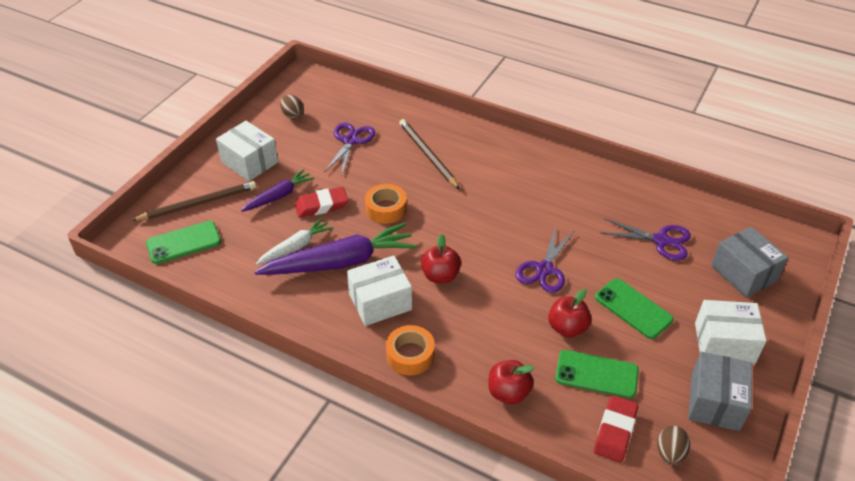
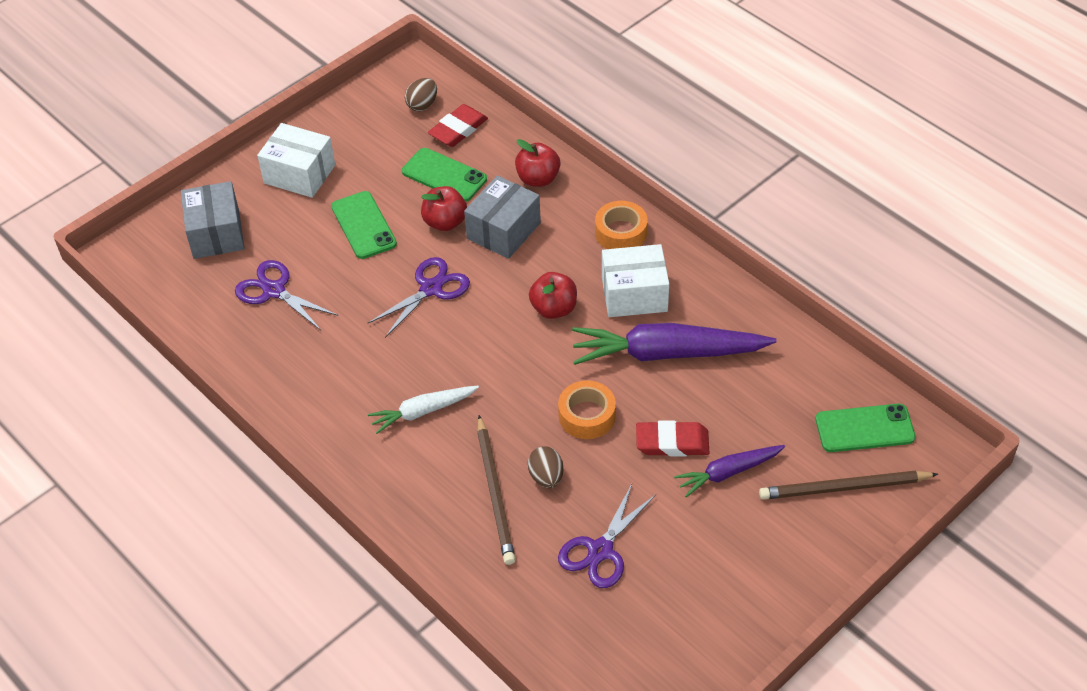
camera: 160 degrees left, 5 degrees up
white box [216,121,278,181] -> none
white carrot [256,218,333,265] -> white carrot moved to [368,386,479,434]
brown egg [280,94,304,119] -> brown egg moved to [528,446,564,488]
grey box [688,352,752,431] -> grey box moved to [464,176,541,259]

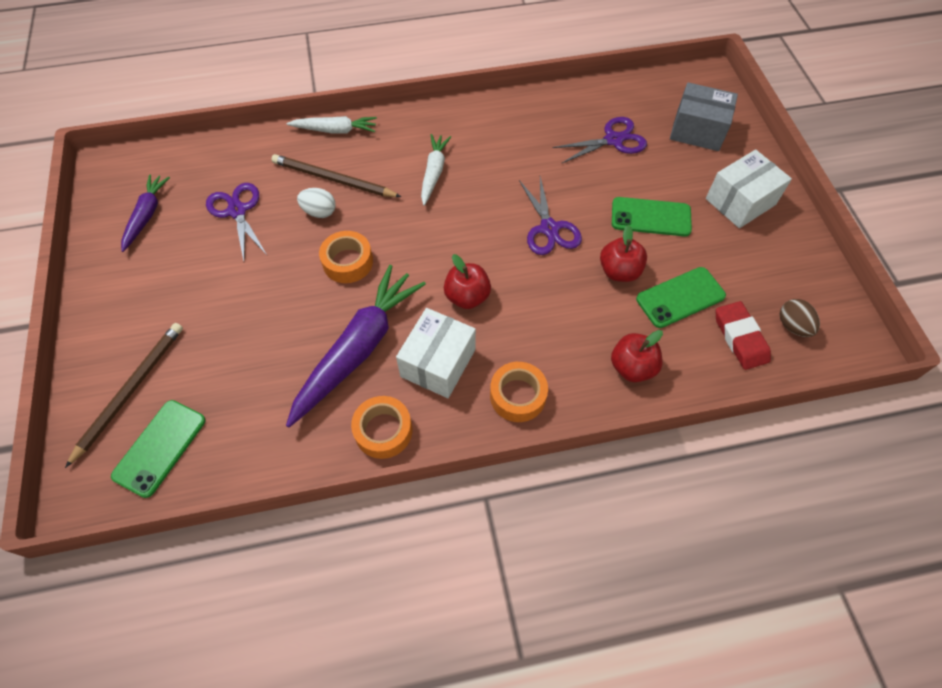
camera: 120 degrees right, 10 degrees up
grey box [464,176,541,259] -> none
brown egg [528,446,564,488] -> white egg [297,188,336,218]
red eraser [636,421,710,456] -> none
purple carrot [674,445,785,497] -> purple carrot moved to [121,175,170,252]
none -> white carrot [286,116,377,133]
none -> orange tape [351,396,412,459]

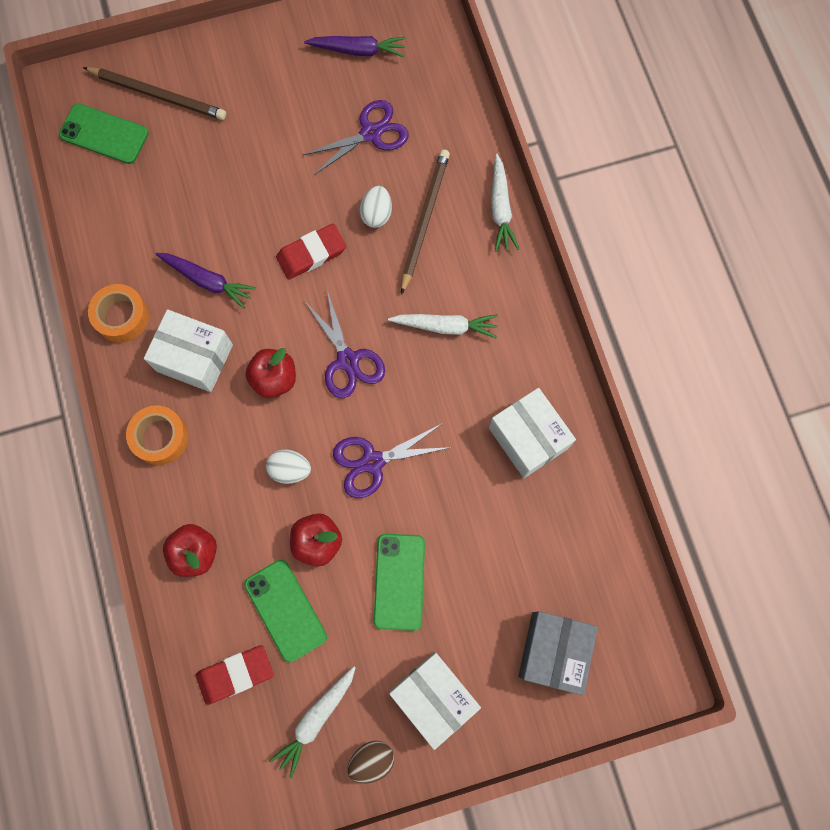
camera: 85 degrees right, 15 degrees up
purple carrot [286,265,426,428] -> purple carrot [156,253,256,309], size x0.55
orange tape [319,231,373,283] -> red eraser [276,223,346,280]
purple scissors [553,117,647,164] -> purple scissors moved to [305,290,385,398]
brown egg [779,299,820,337] -> brown egg moved to [347,741,394,783]
none -> white egg [266,449,311,484]
none -> white carrot [269,666,356,778]
none -> white box [489,388,576,478]

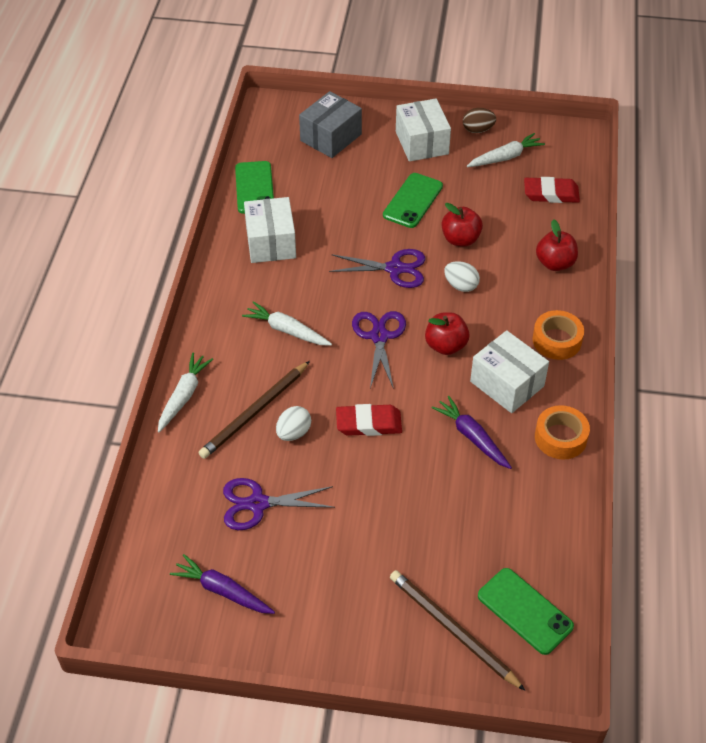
camera: 155 degrees left, 25 degrees down
green phone [244,560,327,662] -> green phone moved to [235,161,274,214]

